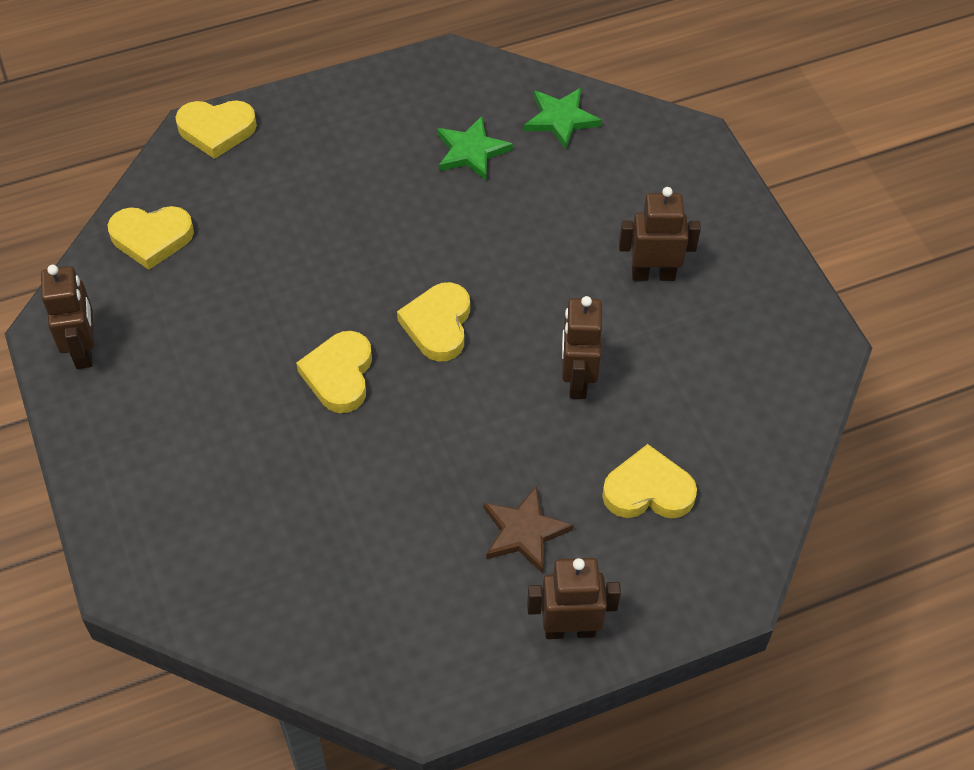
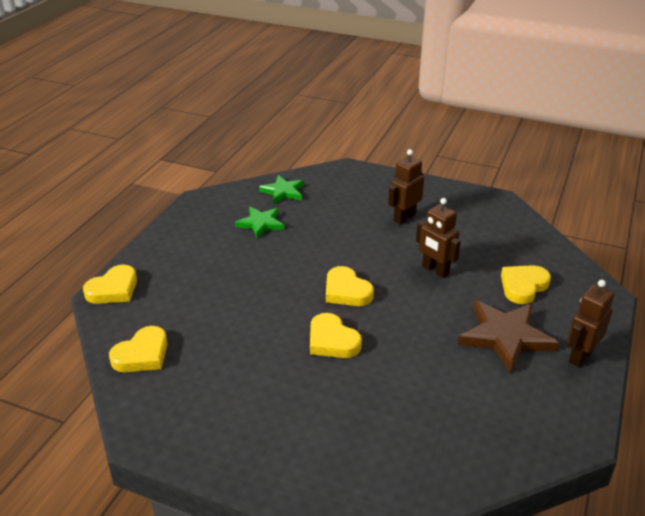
camera: 45 degrees left, 20 degrees down
brown robot [41,265,94,369] -> none
brown star [483,486,574,574] -> brown star [458,300,559,373], size x1.61

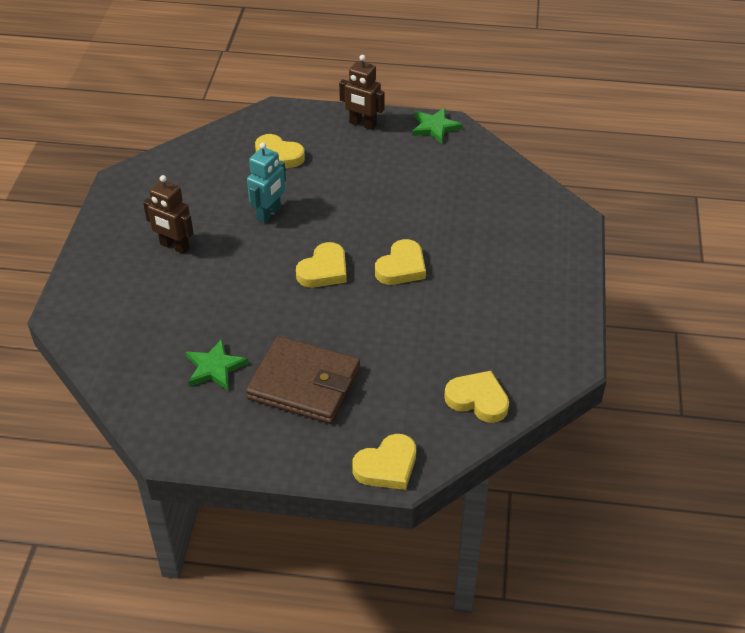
camera: 105 degrees left, 10 degrees up
yellow heart [83,265,137,304] -> yellow heart turned 120 degrees clockwise [352,434,416,490]
green star [259,175,304,204] -> green star moved to [412,108,462,144]
brown robot [416,198,461,278] -> turquoise robot [247,142,286,223]
brown star [458,300,559,373] -> none
none -> brown wallet [246,336,360,424]

